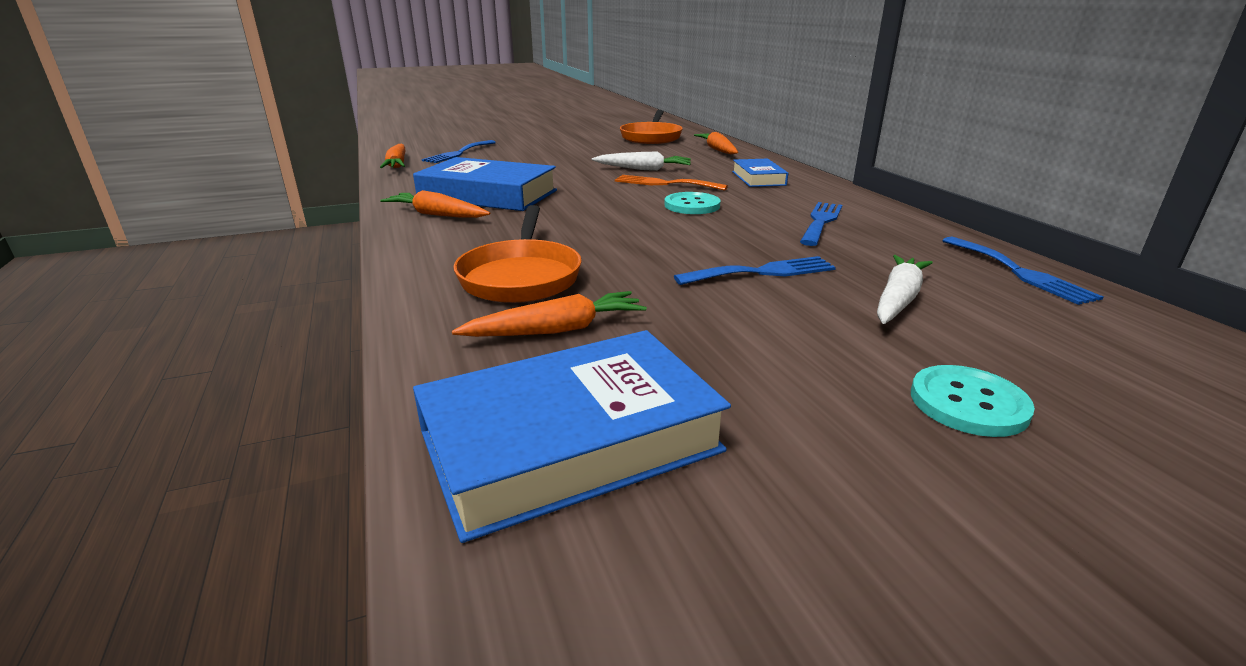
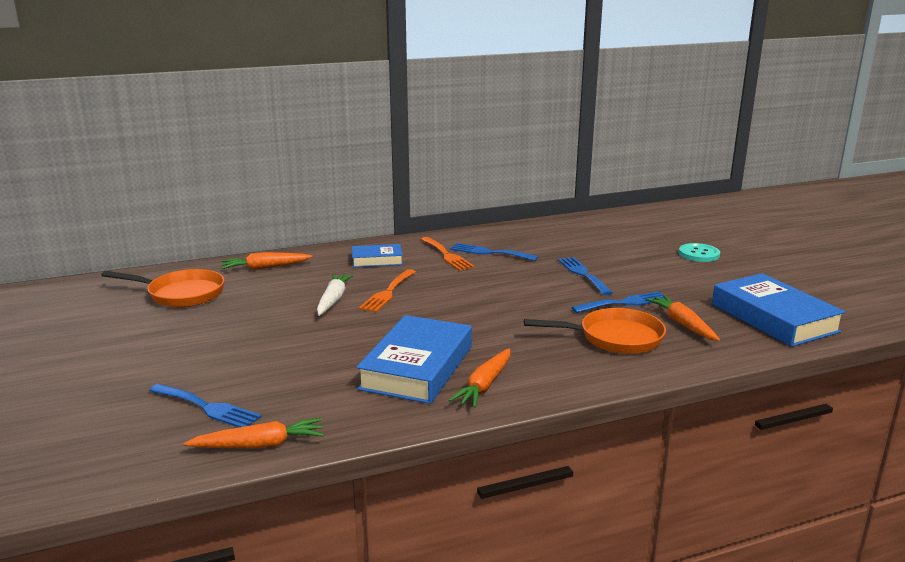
camera: 90 degrees left, 5 degrees down
turquoise button [664,192,721,214] -> none
white carrot [877,255,933,324] -> none
blue fork [942,237,1104,305] -> blue fork moved to [571,291,665,313]
none -> orange fork [420,237,475,271]

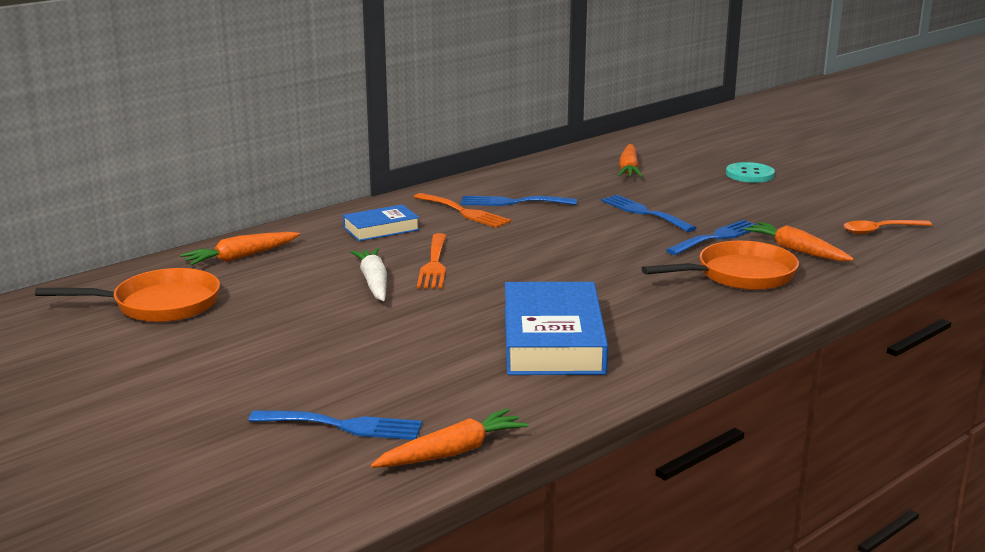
camera: 20 degrees left, 0 degrees up
orange carrot [449,348,510,408] -> orange carrot moved to [618,144,643,177]
blue book [712,273,846,347] -> orange spoon [843,220,932,234]

